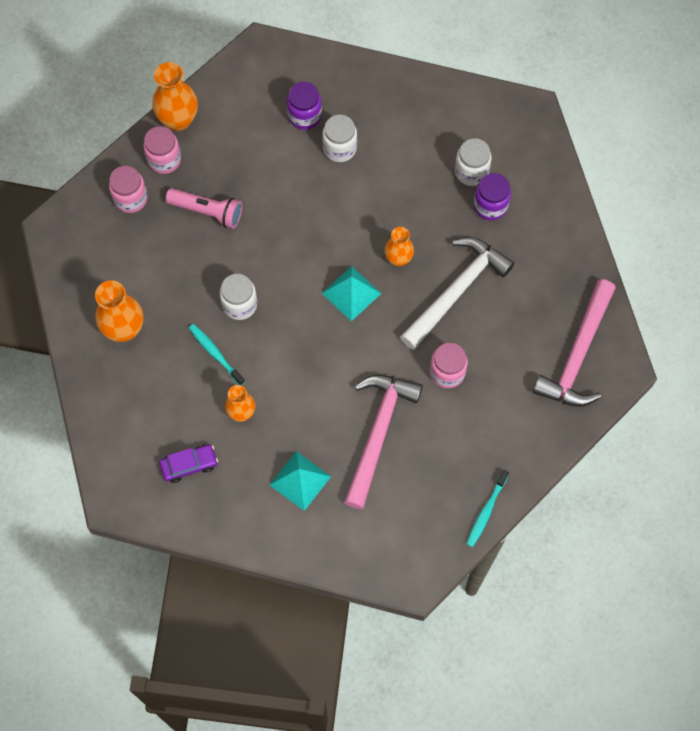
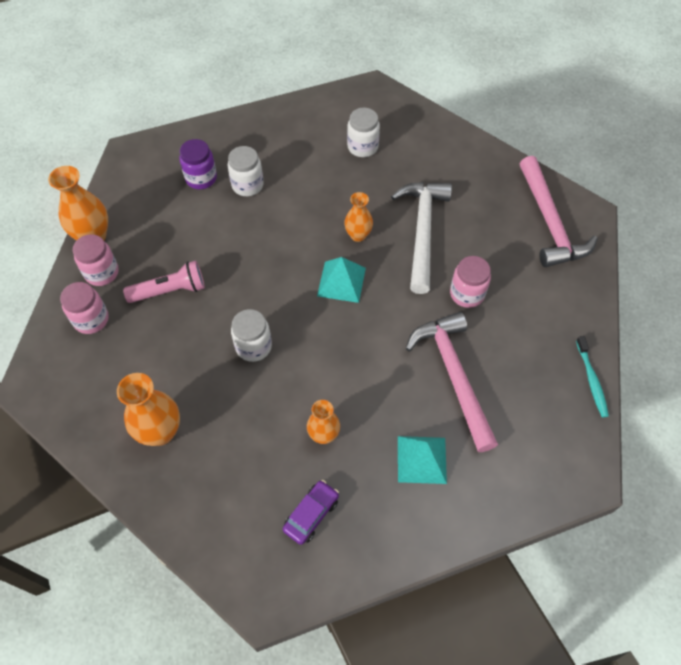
camera: 35 degrees left, 10 degrees down
turquoise toothbrush [189,324,245,385] -> none
purple jar [474,173,511,220] -> none

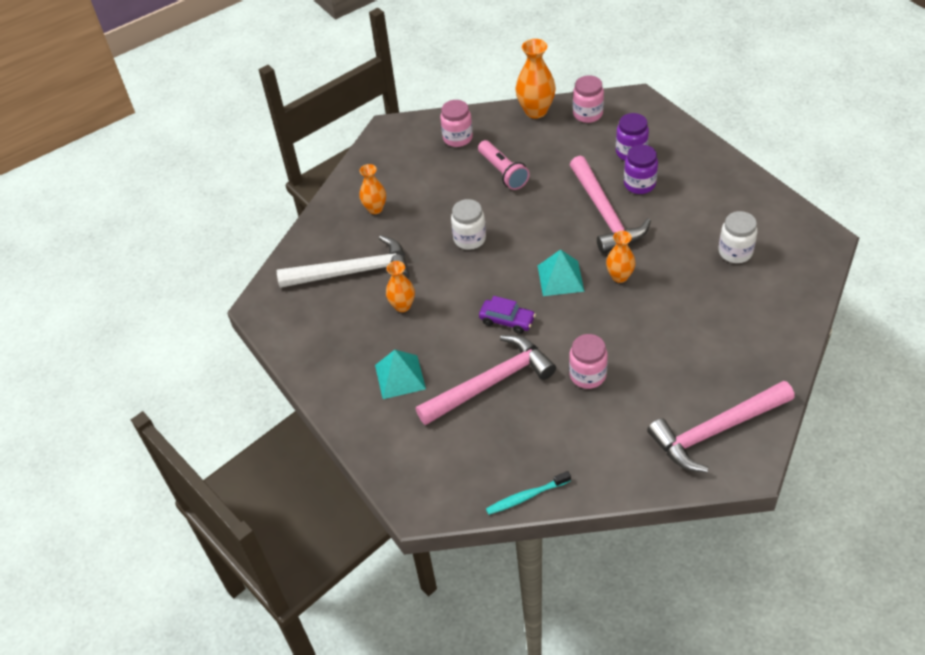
camera: 80 degrees right, 10 degrees down
pink jar [73,234,119,286] -> pink jar moved to [573,76,604,123]
orange vase [117,373,180,446] -> orange vase [359,164,386,214], size x0.63
white jar [228,146,264,196] -> purple jar [624,145,658,194]
purple car [283,480,339,545] -> purple car moved to [479,296,536,334]
white hammer [391,182,452,294] -> white hammer moved to [277,235,410,288]
none -> pink hammer [570,156,651,254]

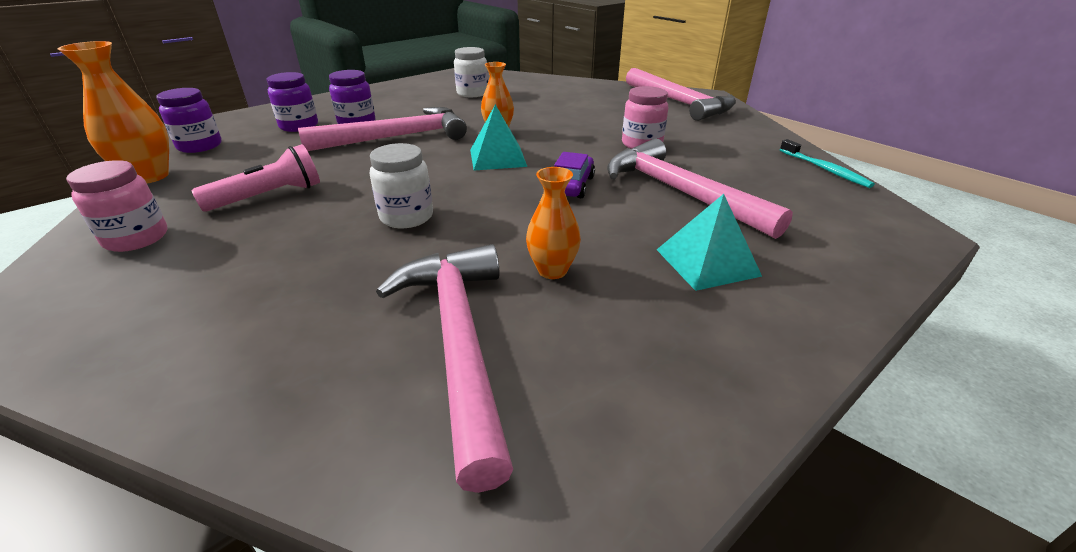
camera: 100 degrees left, 15 degrees down
white hammer [277,235,410,288] -> pink hammer [376,244,513,493]
orange vase [359,164,386,214] -> none
pink jar [573,76,604,123] -> purple jar [156,88,222,153]

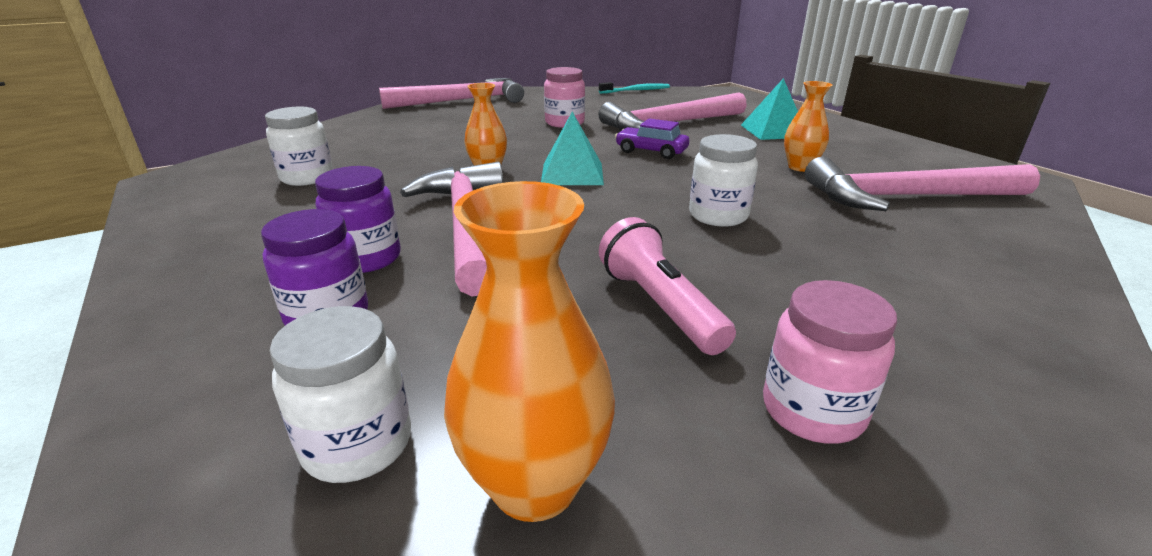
camera: 80 degrees left, 5 degrees down
purple jar [156,88,222,153] -> white jar [270,306,411,483]

